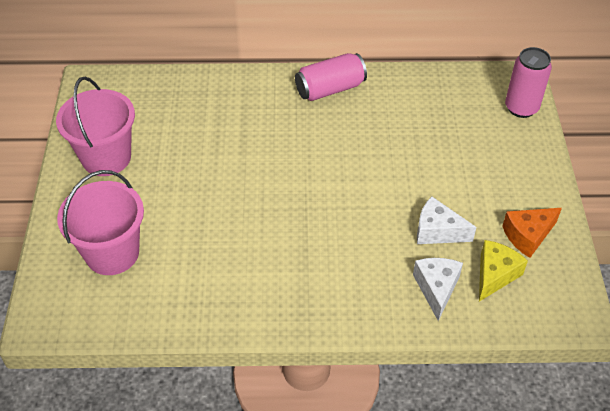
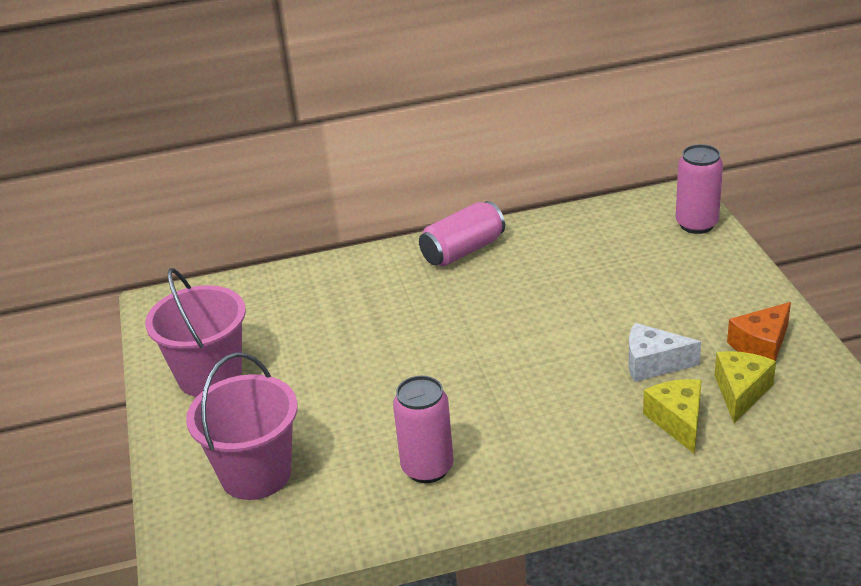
camera: 10 degrees left, 15 degrees down
white cheese [413,258,463,321] -> yellow cheese [643,379,702,454]
none -> pink can [393,376,454,483]

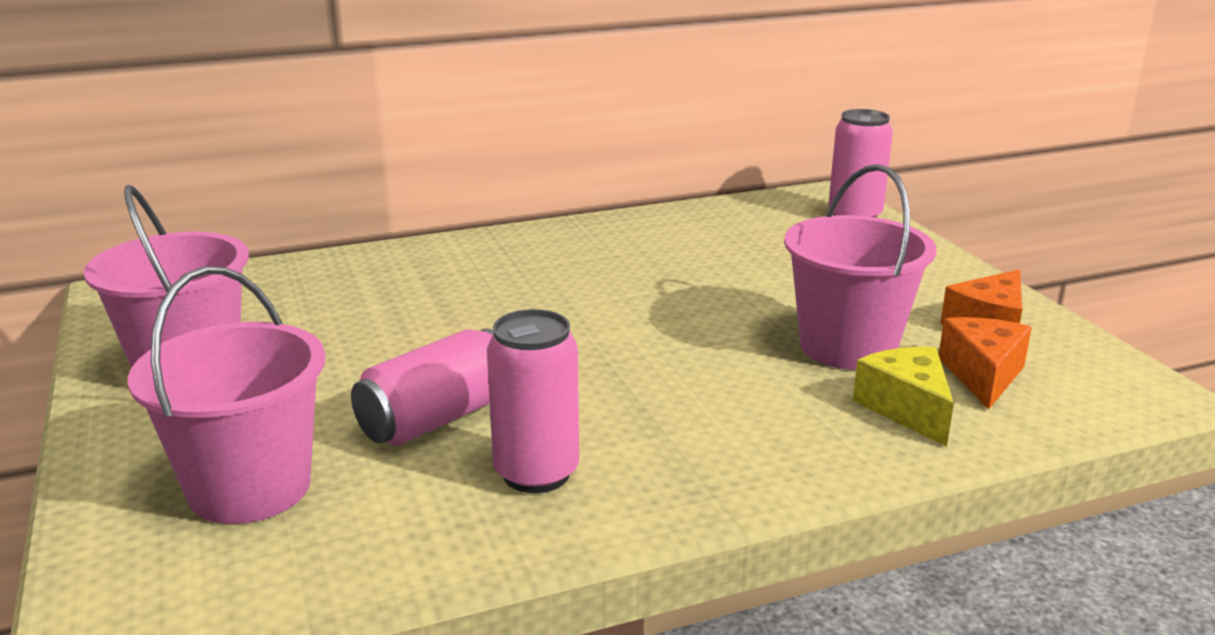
camera: 10 degrees left, 10 degrees down
pink can [419,201,505,266] -> pink can moved to [351,328,494,446]
white cheese [629,323,701,382] -> pink bucket [784,164,937,370]
yellow cheese [715,351,776,423] -> orange cheese [939,317,1032,409]

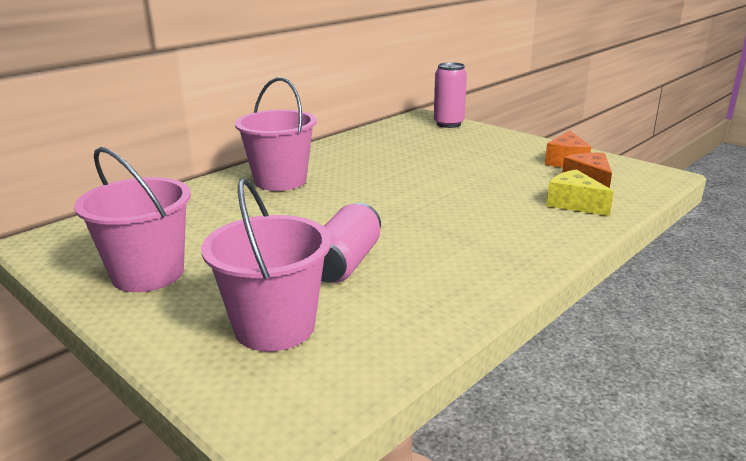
camera: 25 degrees left, 0 degrees up
pink can [487,309,579,493] -> none
pink bucket [784,164,937,370] -> pink bucket moved to [235,77,317,191]

